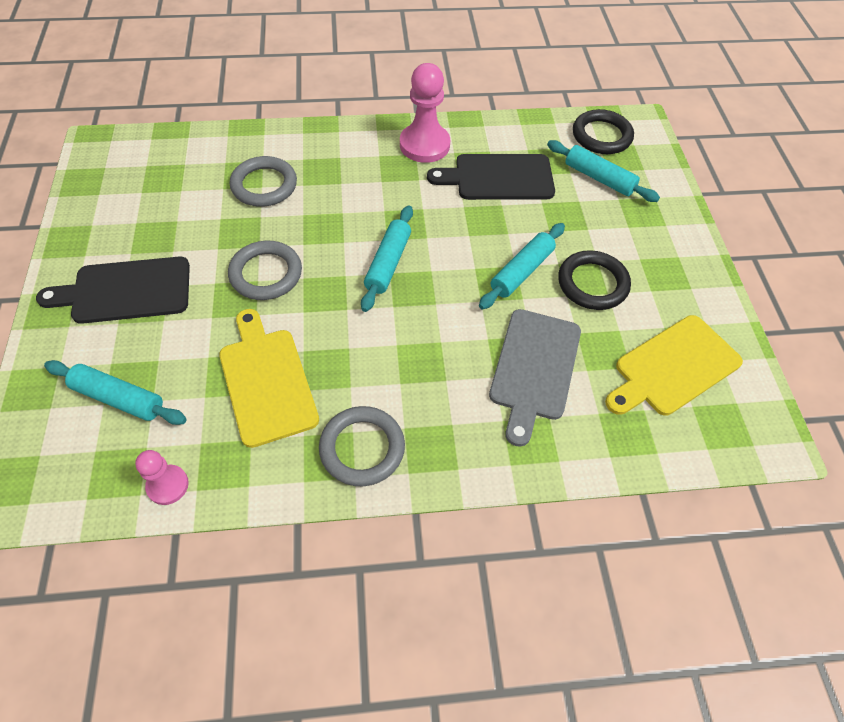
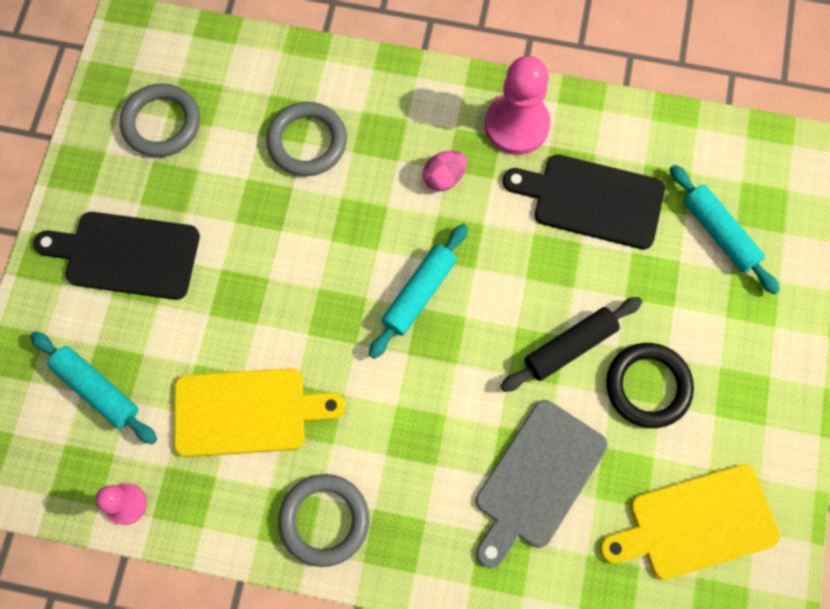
camera: 20 degrees right, 15 degrees up
yellow cutting board [219,309,319,448] -> yellow cutting board turned 90 degrees clockwise [174,368,346,457]
grey ring [228,241,302,300] -> grey ring moved to [120,83,200,157]
turquoise rolling pin [479,223,565,309] -> black rolling pin [500,297,642,392]
black ring [573,109,634,154] -> none
none -> pink egg [422,150,467,191]

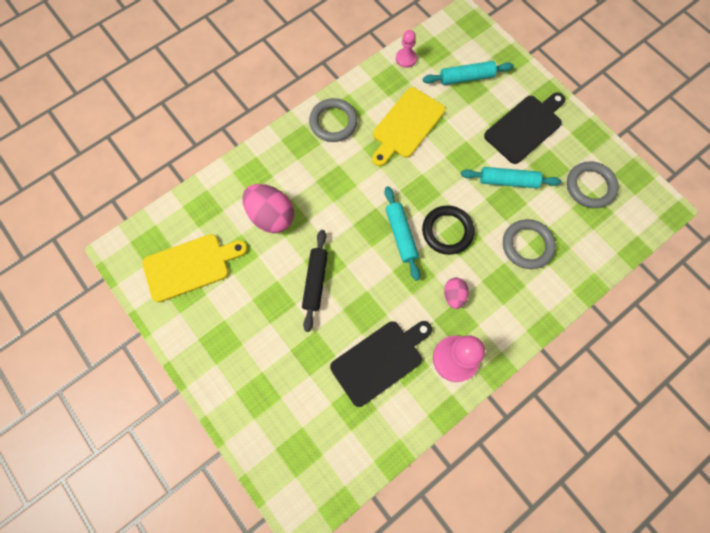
camera: 130 degrees right, 0 degrees up
grey cutting board [476,400,608,568] -> pink egg [243,184,294,233]
yellow cutting board [599,464,780,580] -> yellow cutting board turned 45 degrees clockwise [142,234,248,302]
black ring [606,343,694,428] -> black ring moved to [422,205,474,255]
turquoise rolling pin [670,165,780,294] -> turquoise rolling pin moved to [461,167,561,188]

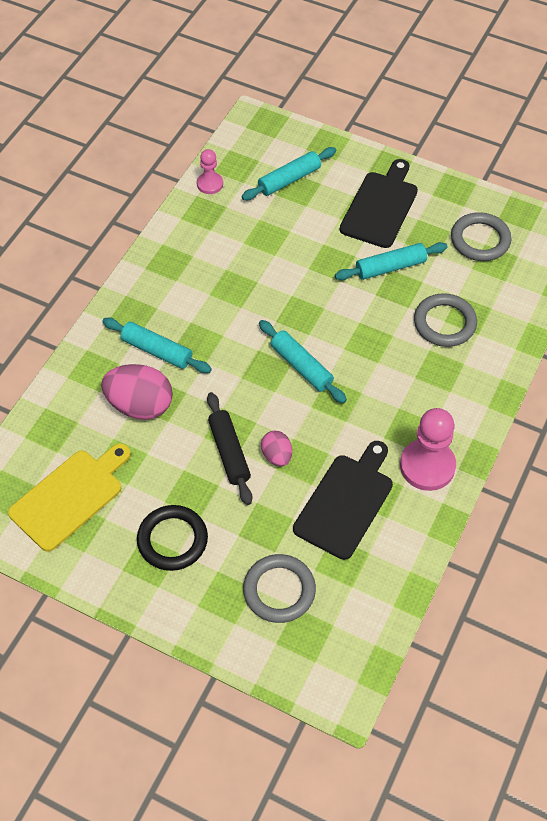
camera: 25 degrees left, 15 degrees down
grey ring [309,98,358,142] -> grey ring moved to [243,554,316,623]
yellow cutting board [372,87,445,166] -> none
black ring [422,205,474,255] -> black ring moved to [137,505,208,571]
pink egg [444,278,469,309] -> pink egg moved to [261,431,292,467]
none -> turquoise rolling pin [102,318,212,373]

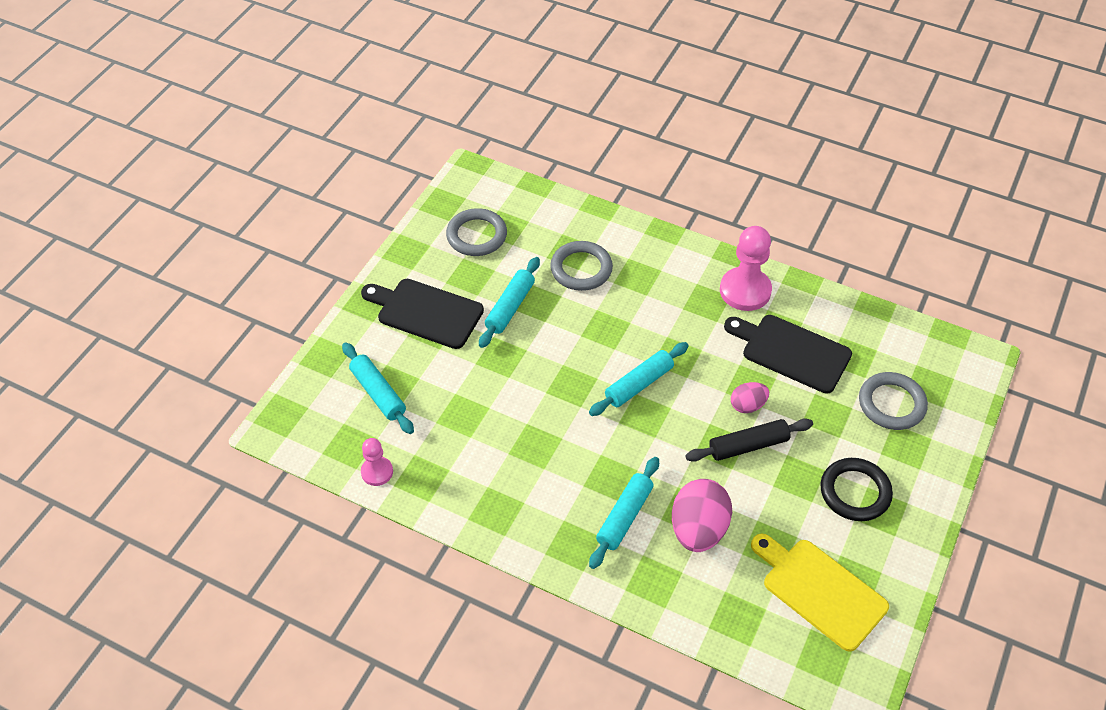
camera: 90 degrees left, 5 degrees down
turquoise rolling pin [335,242,448,280] -> turquoise rolling pin turned 45 degrees clockwise [479,257,540,348]

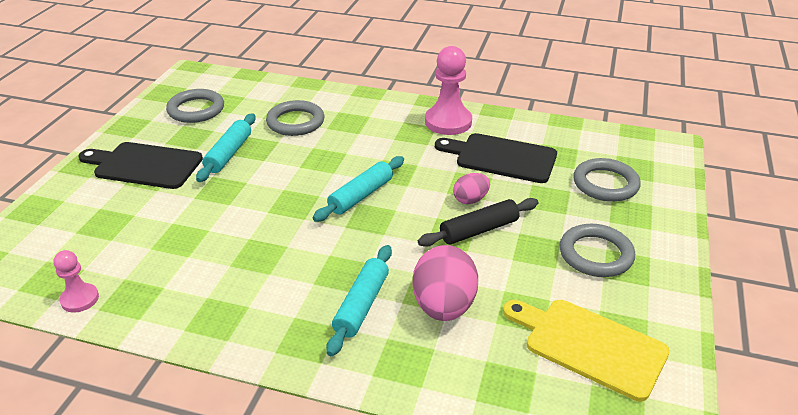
camera: 10 degrees left, 15 degrees down
turquoise rolling pin [342,342,414,434] -> none
black ring [821,458,893,521] -> grey ring [560,224,635,277]

